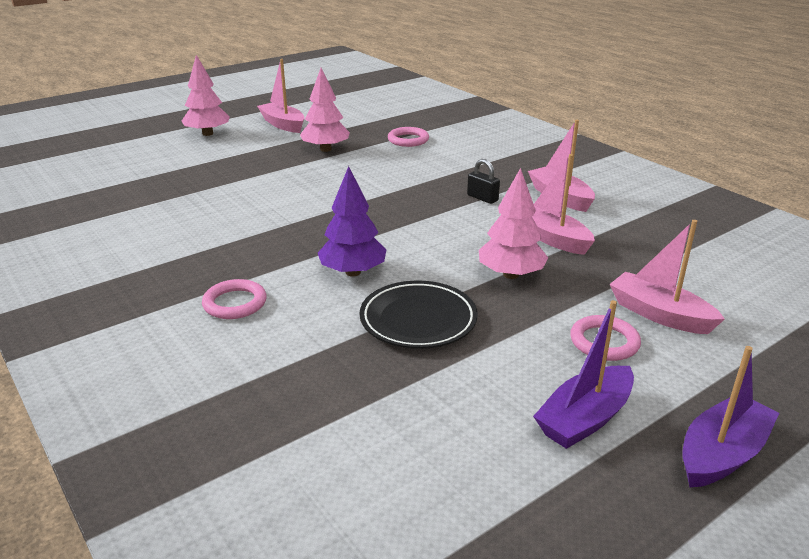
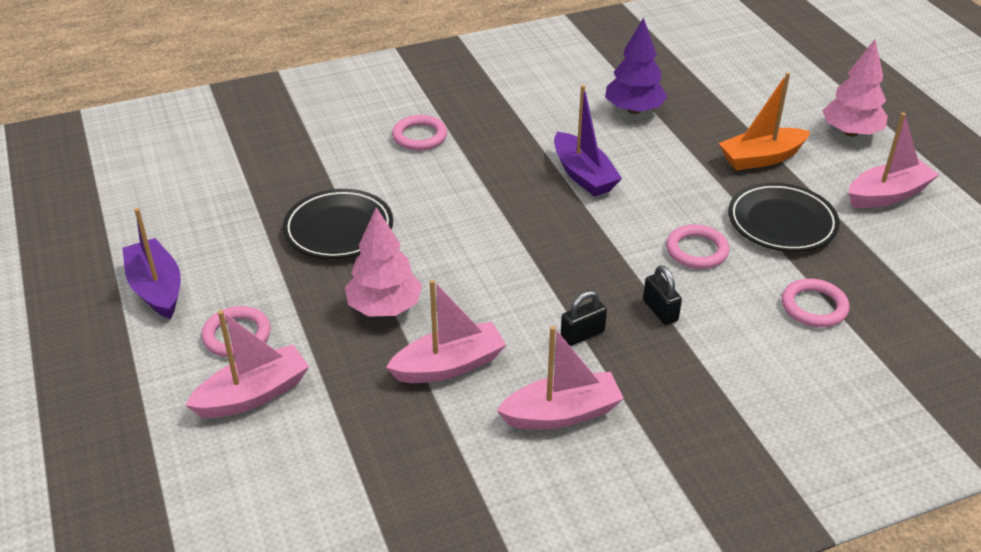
camera: 105 degrees right, 10 degrees up
pink tree [300,68,350,152] -> black plate [728,183,840,252]
purple tree [318,166,386,277] -> purple tree moved to [605,17,667,114]
purple boat [683,346,779,487] -> purple boat moved to [554,85,622,197]
none -> black padlock [643,265,682,325]
none -> pink ring [666,224,729,269]
none -> orange boat [719,72,811,170]

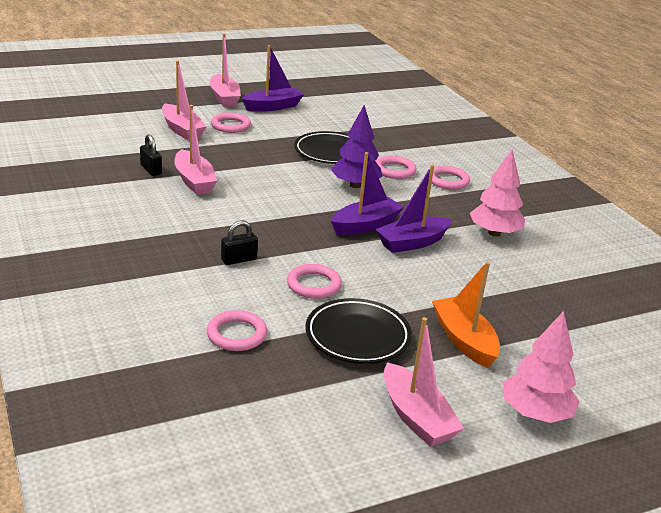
camera: 85 degrees right, 10 degrees down
pink tree [345,207,422,317] -> pink tree moved to [470,150,525,237]
pink boat [496,326,624,429] -> pink boat moved to [210,34,241,107]
black padlock [561,291,607,346] -> black padlock moved to [140,134,162,176]
purple tree [605,17,667,114] -> purple tree moved to [331,105,383,188]
none -> purple boat [331,152,404,235]
none -> pink ring [376,156,417,179]

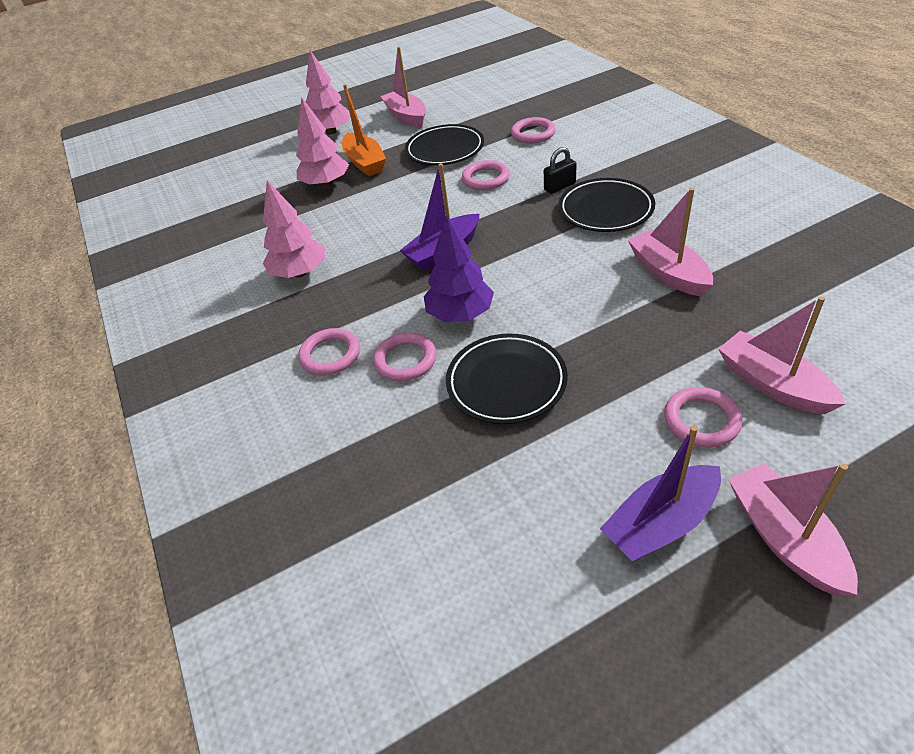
camera: 175 degrees left, 15 degrees up
black padlock [140,134,162,176] -> none
purple boat [375,165,452,253] -> none
none -> pink tree [296,97,349,188]
none -> black plate [558,178,655,232]

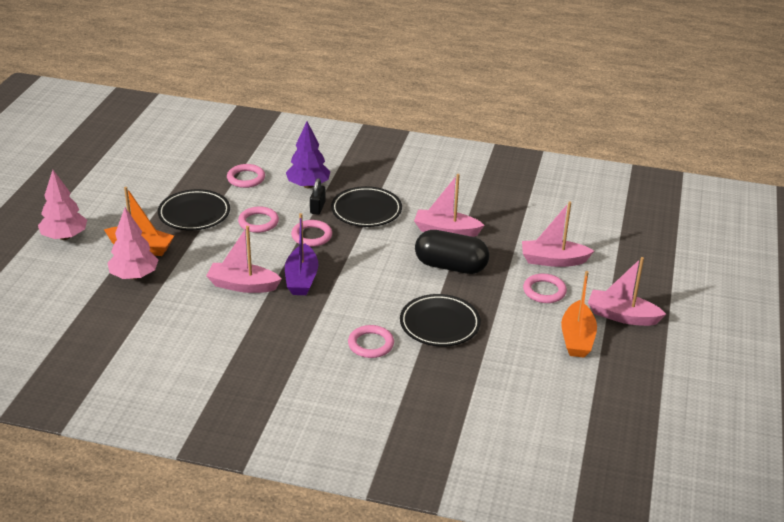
camera: 55 degrees left, 10 degrees down
pink tree [263,180,325,278] -> none
pink ring [298,328,360,376] -> pink ring moved to [291,220,332,247]
pink boat [380,47,426,128] -> pink boat moved to [206,226,282,293]
purple tree [424,215,494,322] -> purple tree moved to [286,122,331,188]
purple boat [600,426,721,562] -> orange boat [561,271,597,357]
none -> black capsule [415,230,489,274]

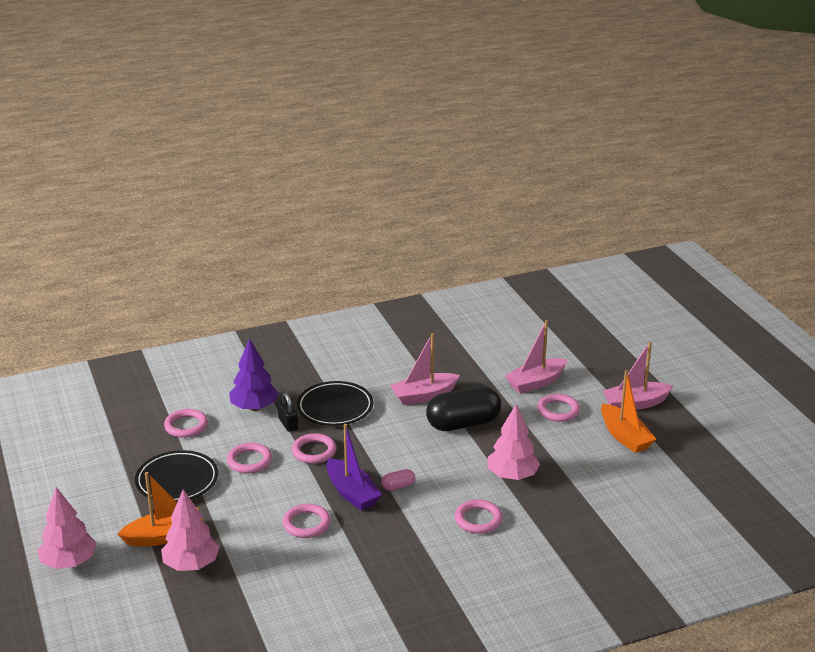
camera: 35 degrees left, 5 degrees down
pink boat [206,226,282,293] -> pink ring [283,504,331,538]
black plate [400,294,481,346] -> pink tree [488,404,540,480]
none -> pink capsule [381,469,415,491]

